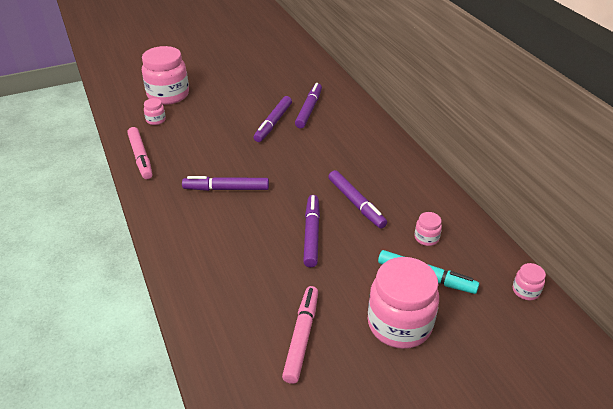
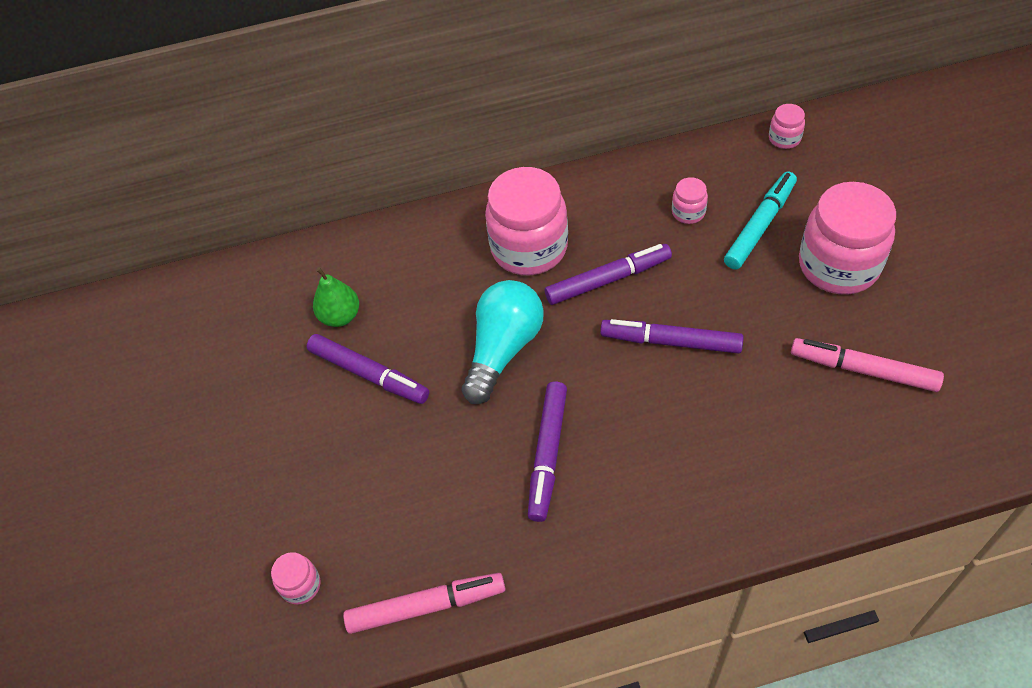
camera: 75 degrees left, 15 degrees up
pink jar [142,46,189,105] -> pink jar moved to [485,167,568,275]
purple marker [295,83,322,128] -> green pear [313,267,359,327]
none -> turquoise light bulb [462,280,544,404]

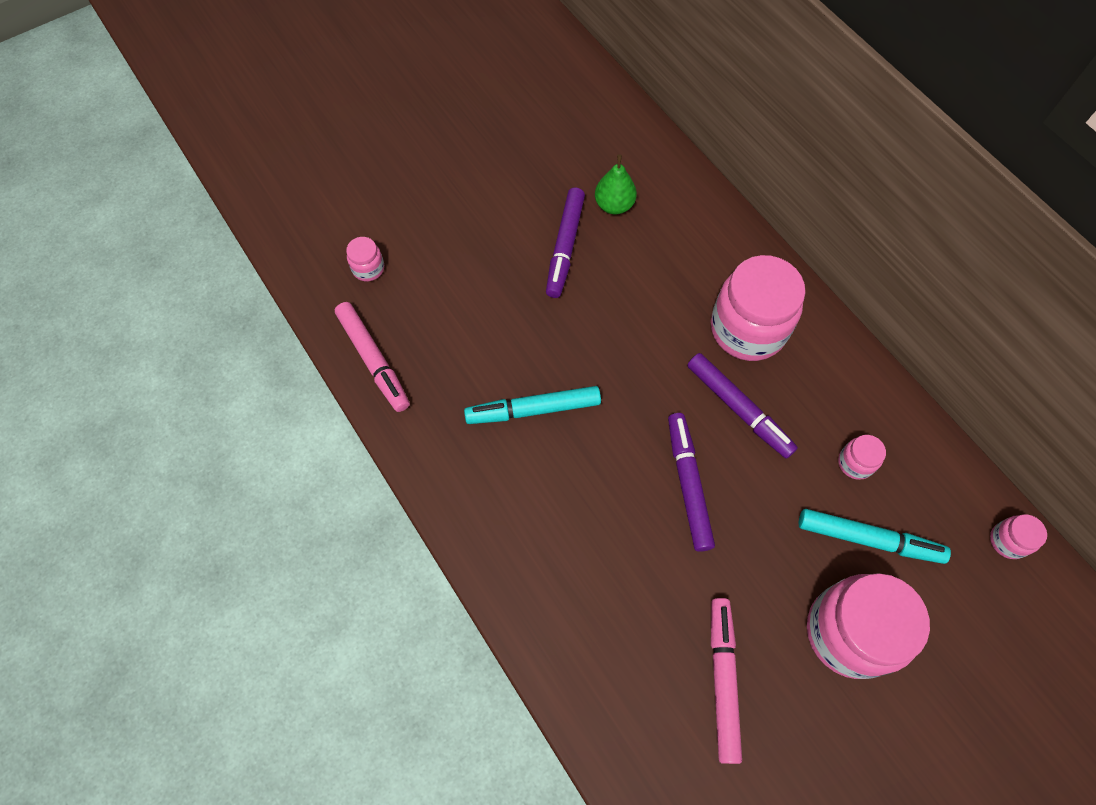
camera: 65 degrees right, 10 degrees up
turquoise light bulb [462,280,544,404] -> none
purple marker [528,382,567,522] -> turquoise marker [464,386,601,424]

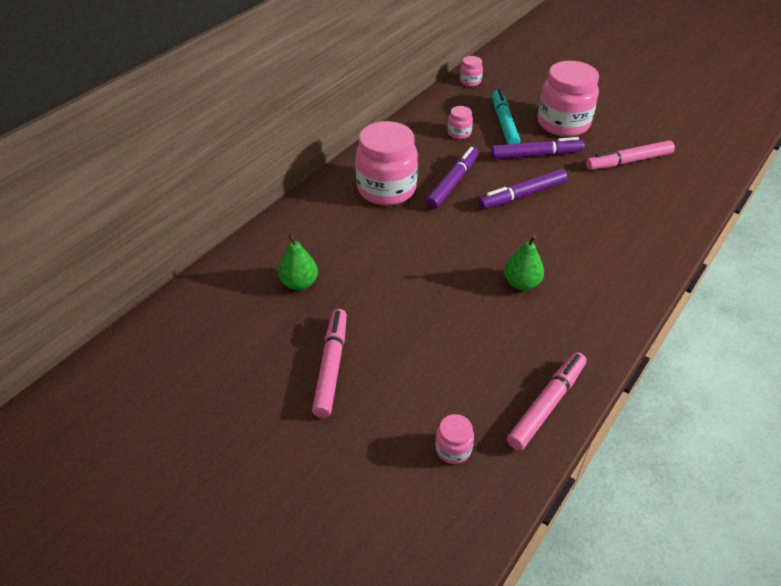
camera: 110 degrees left, 20 degrees down
turquoise marker [464,386,601,424] -> green pear [504,235,544,291]
purple marker [546,188,585,298] -> purple marker moved to [491,137,584,159]
none -> pink marker [312,309,347,418]

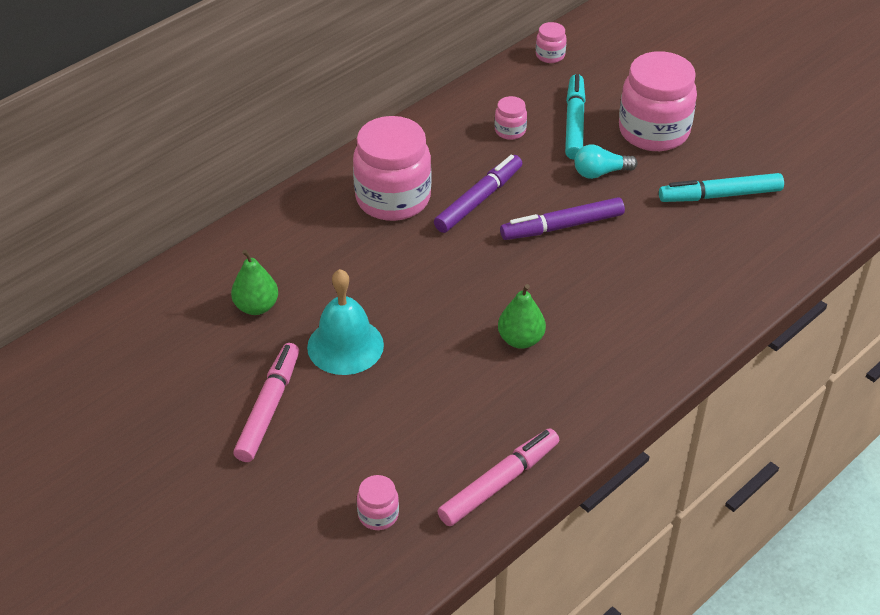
camera: 10 degrees right, 0 degrees up
purple marker [491,137,584,159] -> turquoise light bulb [574,144,637,179]
pink marker [586,140,675,170] -> turquoise marker [659,173,784,202]
none -> turquoise bell [307,269,384,375]

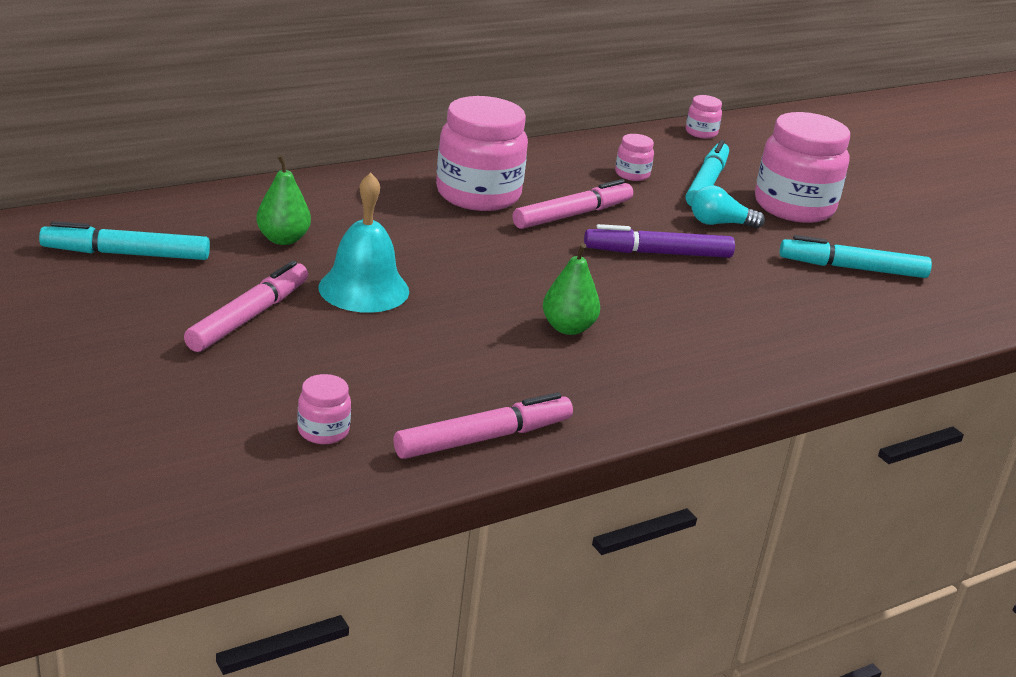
camera: 10 degrees right, 15 degrees down
purple marker [434,155,522,233] -> pink marker [512,179,633,229]
none -> turquoise marker [39,221,210,260]

